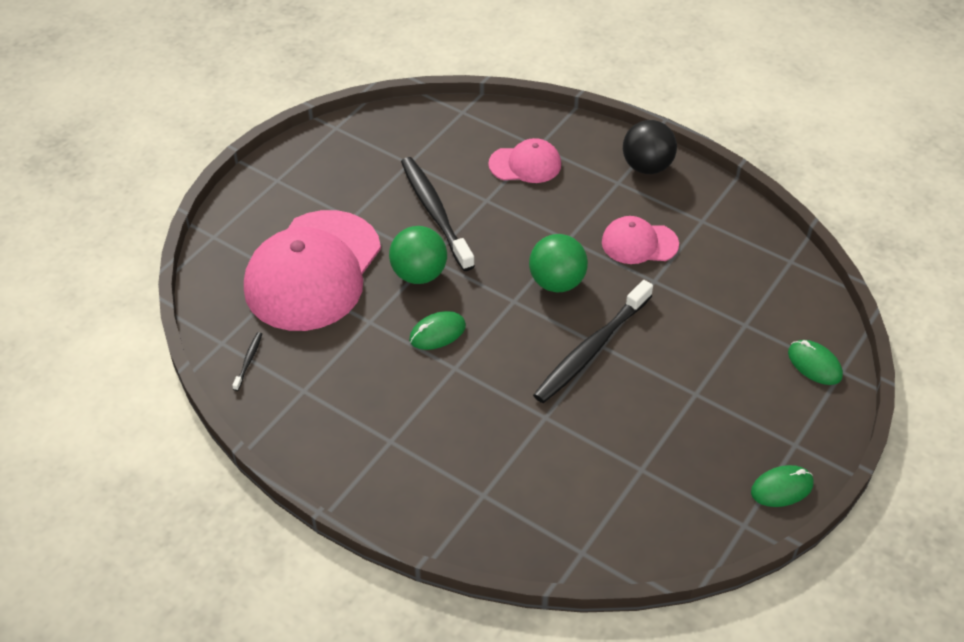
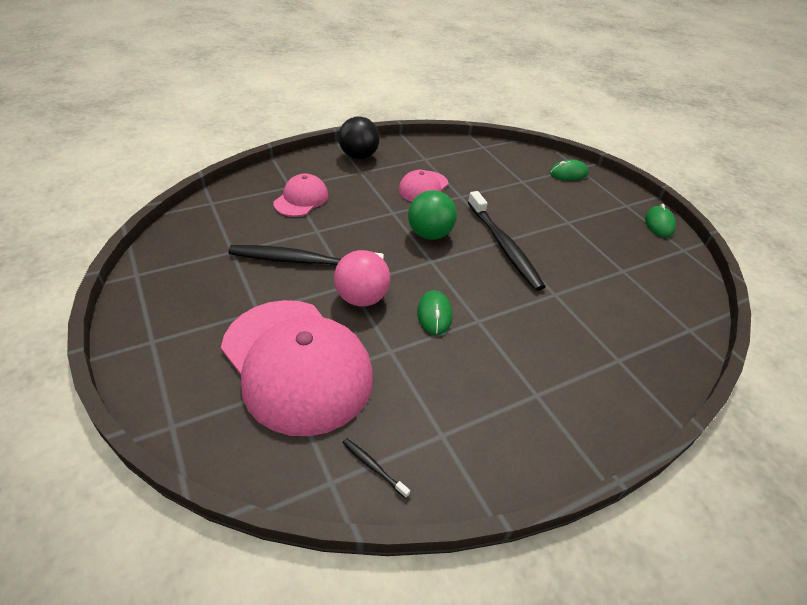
camera: 65 degrees left, 5 degrees down
green ball [389,226,447,284] -> pink ball [334,250,390,306]

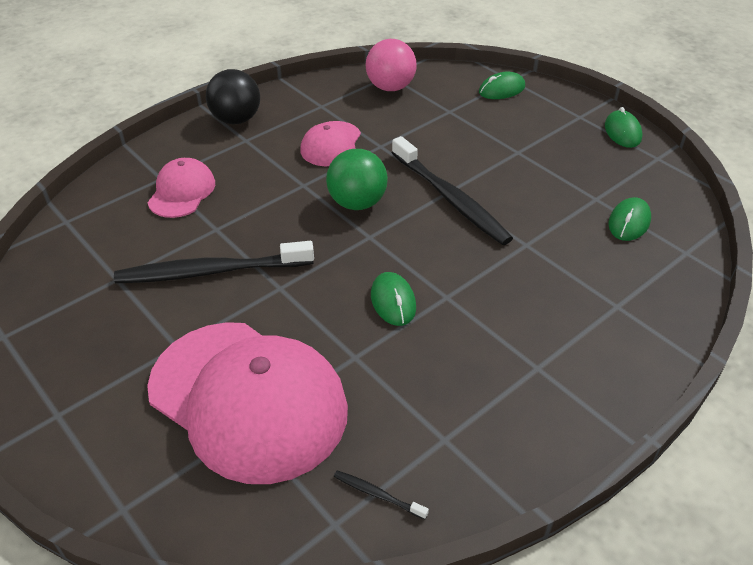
camera: 10 degrees left, 0 degrees up
pink ball [334,250,390,306] -> pink ball moved to [366,39,417,91]
none -> green mouse [608,197,651,241]

